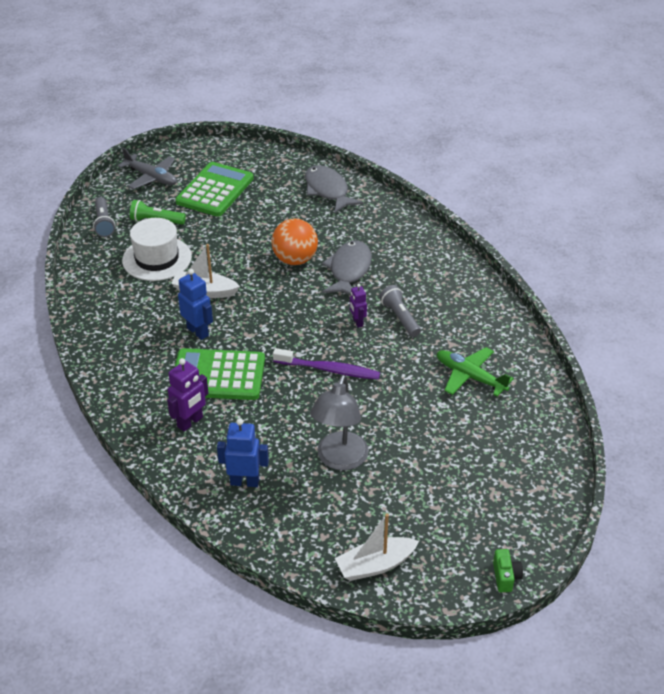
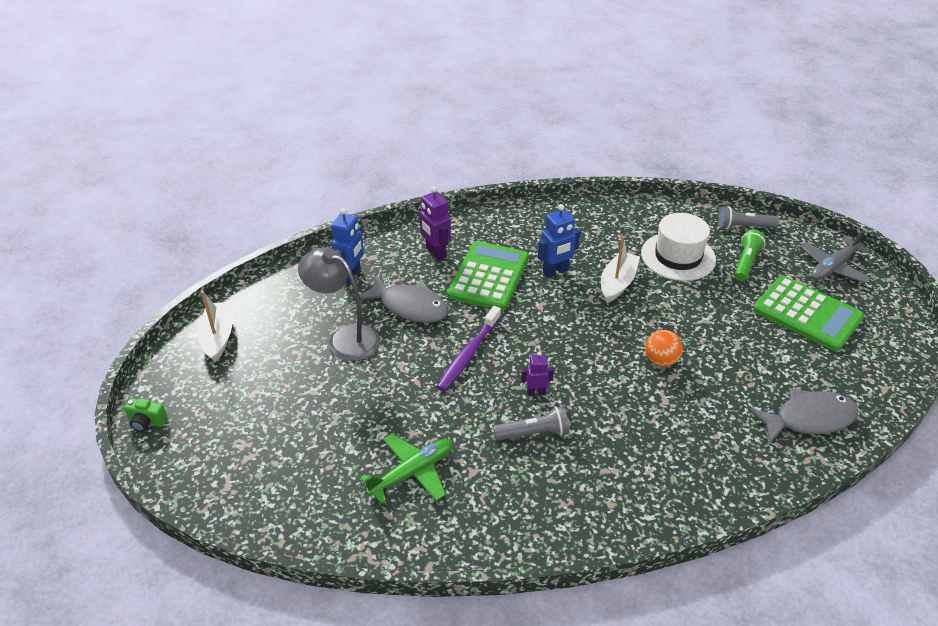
camera: 105 degrees right, 0 degrees up
orange ball [271,218,318,265] -> orange ball [645,330,683,367], size x0.66
grey fish [322,241,372,295] -> grey fish moved to [360,275,448,323]

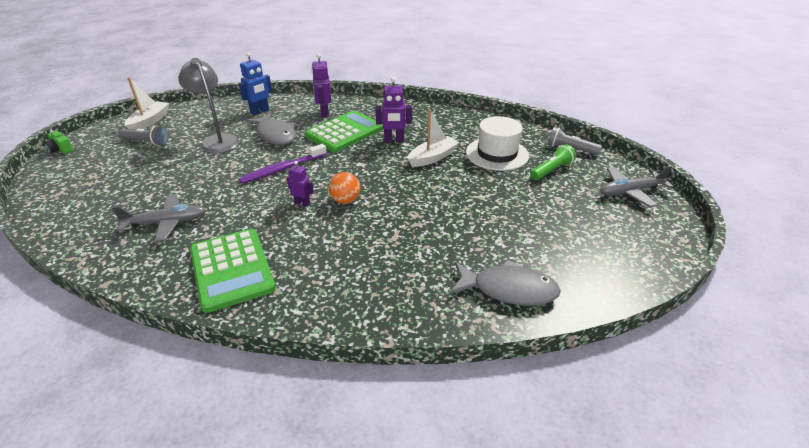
camera: 25 degrees right, 5 degrees down
green plane [360,433,453,504] -> grey plane [112,194,207,242]
grey flashlight [493,406,569,441] -> grey flashlight moved to [119,126,169,146]
blue robot [538,204,580,277] -> purple robot [376,77,412,142]
orange ball [645,330,683,367] -> orange ball moved to [329,172,361,204]
green calculator [753,276,864,351] -> green calculator moved to [190,229,276,313]

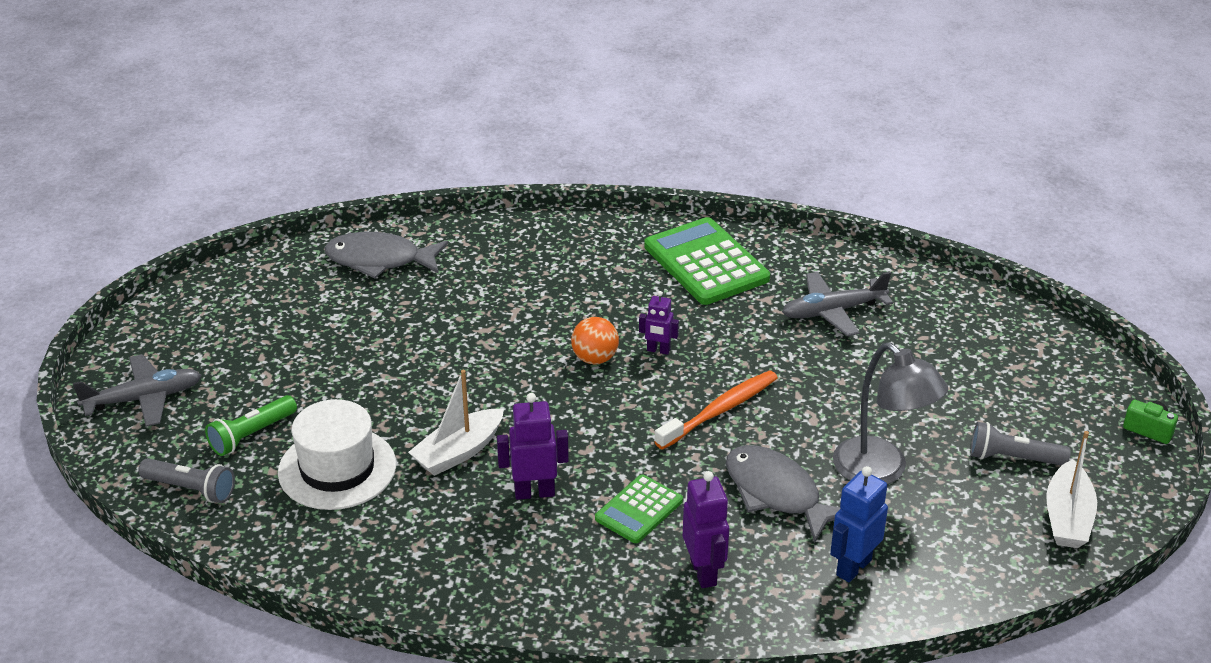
camera: 175 degrees right, 0 degrees up
purple toothbrush [239,144,327,184] -> orange toothbrush [654,370,778,450]
green calculator [305,111,383,152] -> green calculator [595,474,683,543], size x0.57

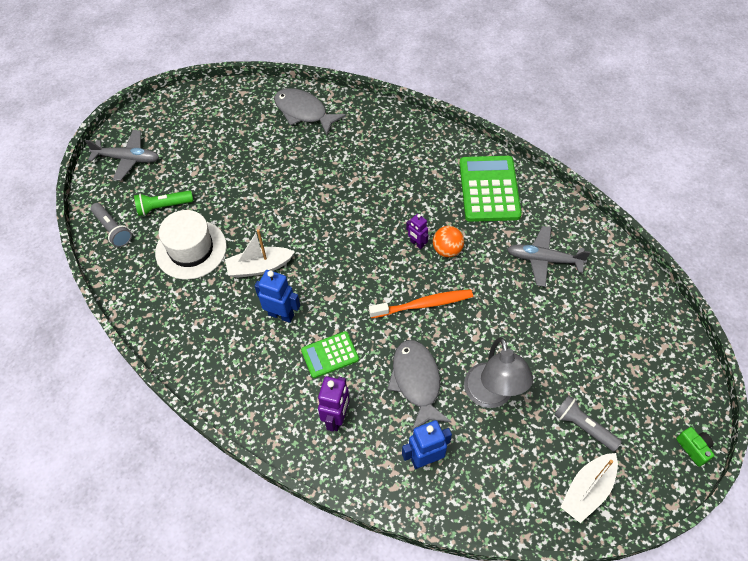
camera: 30 degrees right, 20 degrees up
purple robot [497,393,569,500] -> blue robot [255,270,300,323]
orange ball [571,317,619,364] -> orange ball moved to [433,226,464,257]

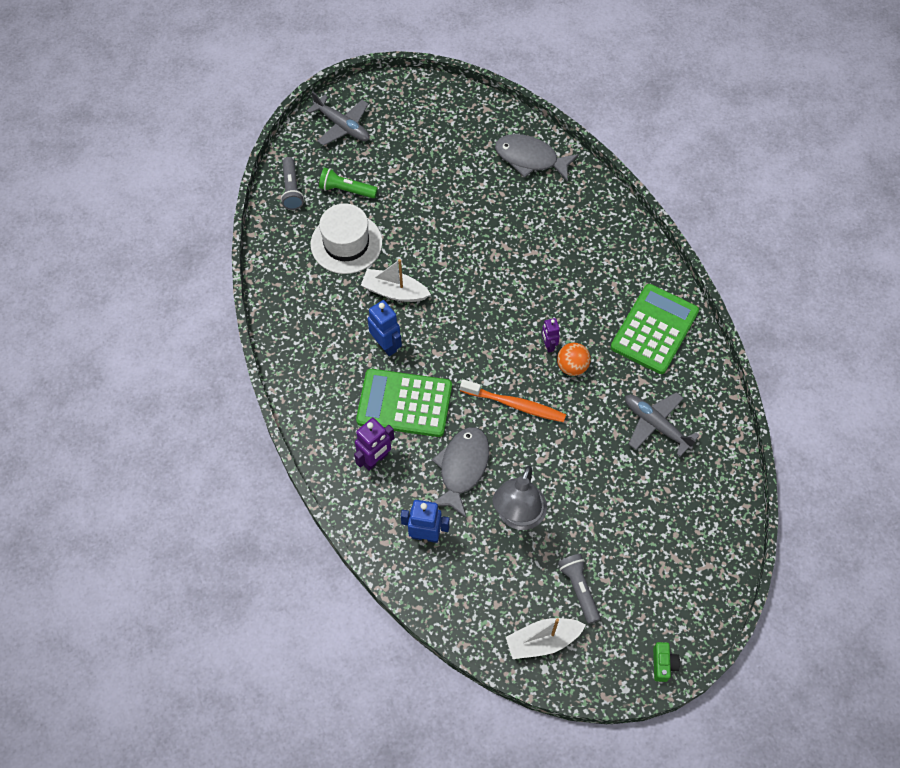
camera: 30 degrees right, 5 degrees up
grey fish [274,88,346,135] -> grey fish turned 45 degrees counterclockwise [495,134,579,182]
green calculator [301,331,359,378] -> green calculator [356,369,452,437], size x1.76

